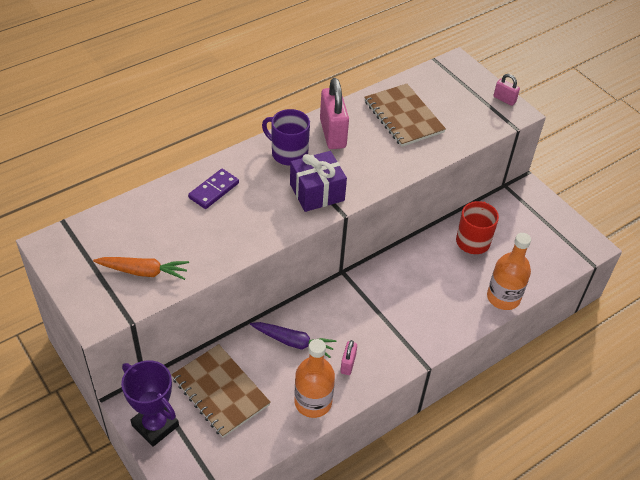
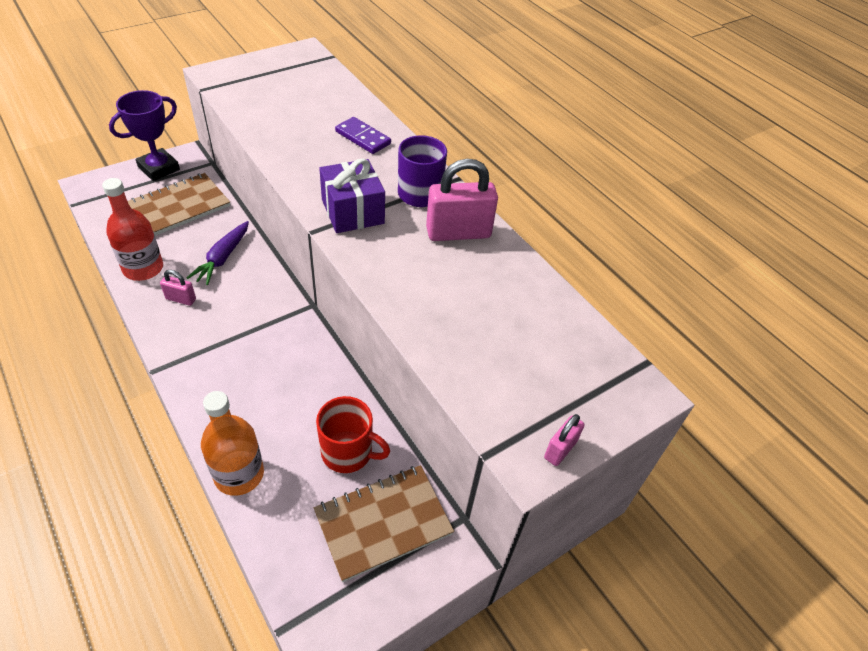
camera: 90 degrees right, 0 degrees up
orange carrot [93,257,189,280] -> none
orange bottle [294,339,335,418] -> red bottle [102,178,163,281]
brown notebook [364,84,446,147] -> brown notebook moved to [314,465,454,582]

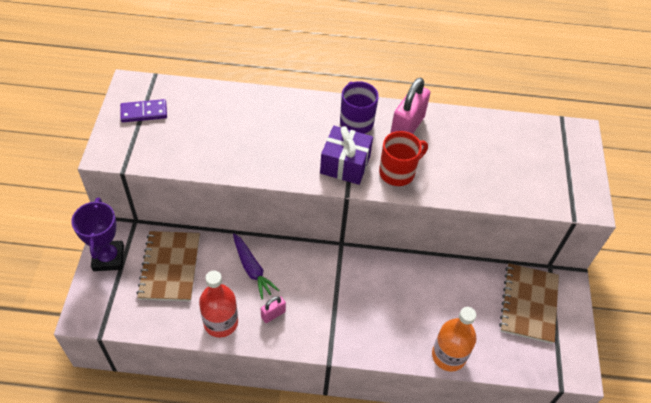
camera: 50 degrees left, 5 degrees up
red mug [316,396,390,473] -> red mug moved to [379,131,428,186]
purple domino [335,117,391,154] -> purple domino moved to [120,99,167,122]
pink padlock [544,414,585,466] -> none

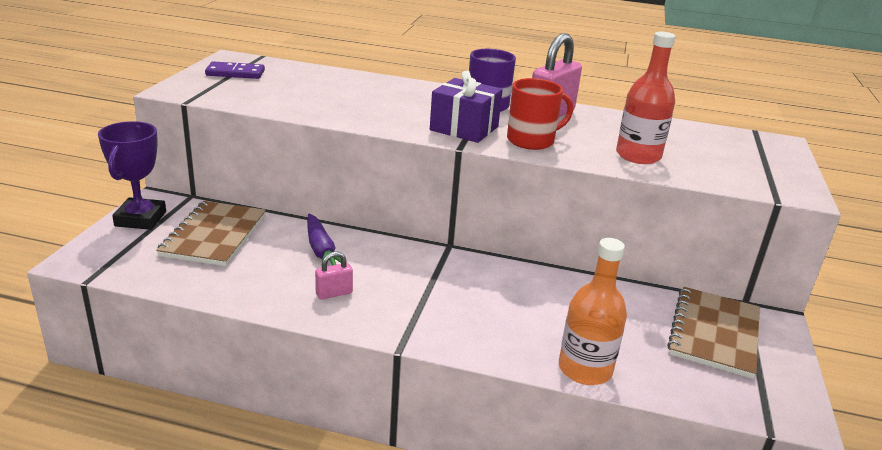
camera: 10 degrees right, 25 degrees down
red bottle [199,270,238,337] -> red bottle moved to [616,32,676,164]

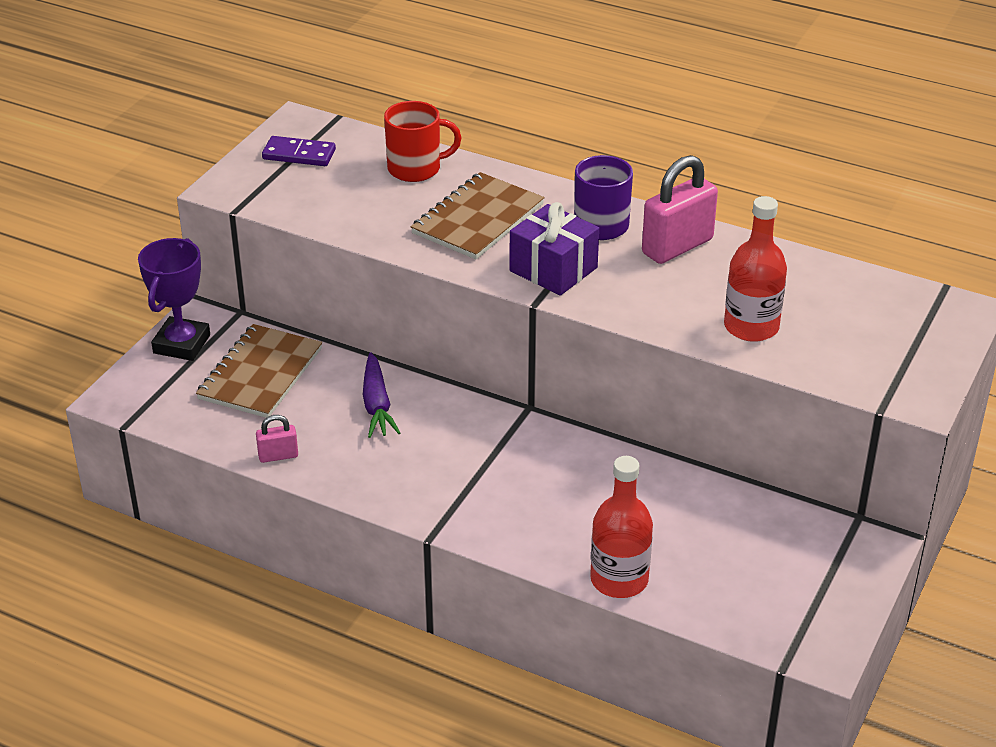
camera: 15 degrees right, 10 degrees up
pink padlock [315,252,353,300] -> pink padlock moved to [256,415,298,463]
red mug [507,78,573,150] -> red mug moved to [384,101,462,182]
orange bottle [559,238,627,385] -> red bottle [590,456,653,598]
brown notebook [667,287,760,379] -> brown notebook moved to [411,172,544,259]

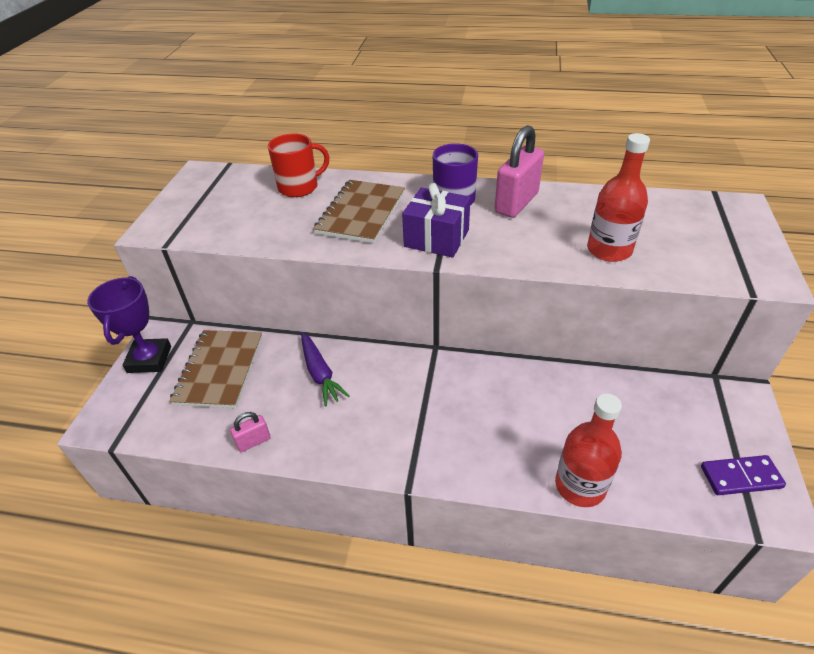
camera: 15 degrees left, 5 degrees up
purple domino [262,136,336,166] -> purple domino moved to [701,455,786,495]

